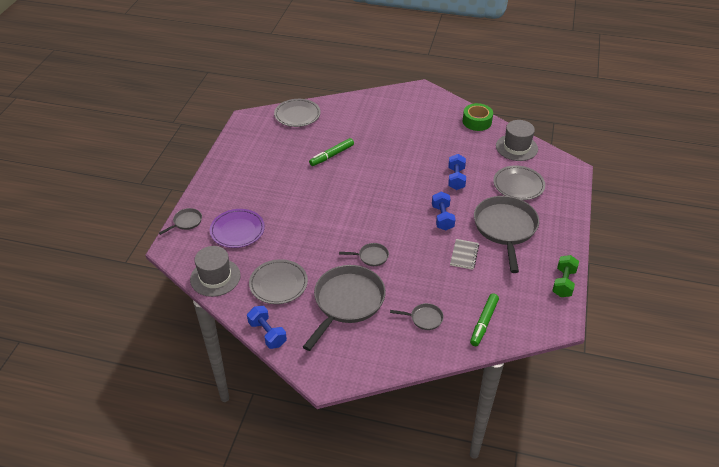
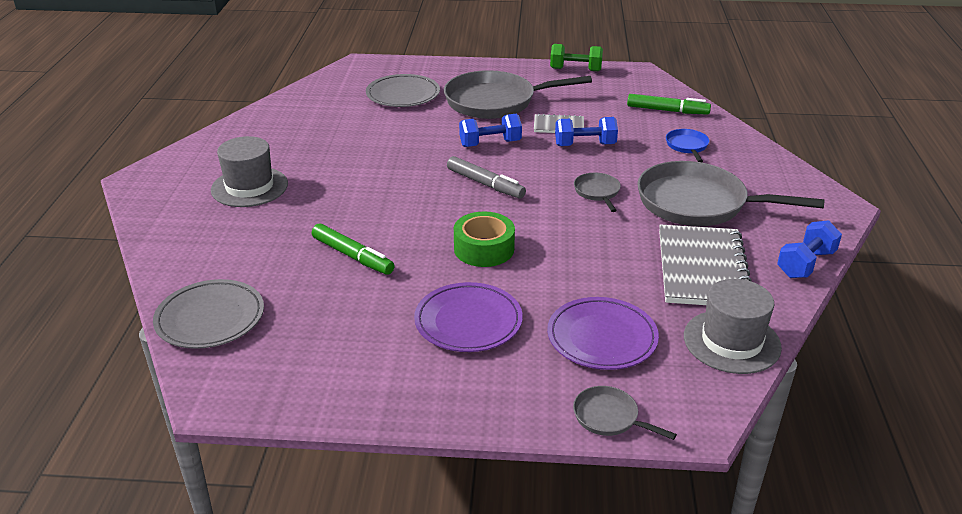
camera: 100 degrees left, 10 degrees down
grey plate [249,259,308,304] -> grey notebook [659,224,752,305]
grey pan [390,303,444,330] -> blue pan [666,129,709,162]
blue dumbbell [448,154,466,190] -> blue dumbbell moved to [555,117,618,146]
green tape [463,103,493,131] -> green tape moved to [454,211,515,267]
grey hat [496,120,538,161] -> grey hat moved to [211,136,288,207]
none -> purple plate [414,282,523,352]
none -> grey marker [447,156,526,199]

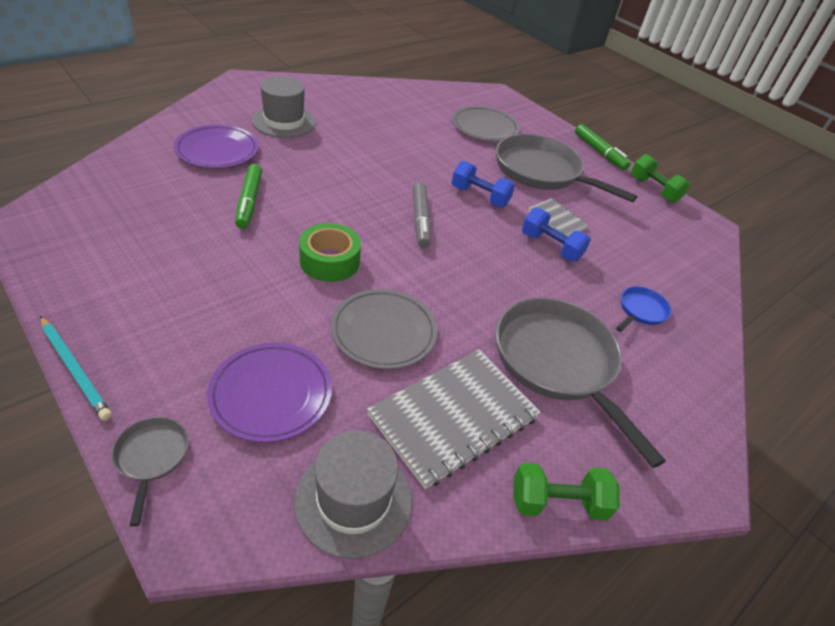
camera: 40 degrees right, 10 degrees up
grey plate [153,279,264,349] -> grey plate moved to [331,289,437,369]
purple plate [414,282,523,352] -> purple plate moved to [174,125,259,168]
grey pan [574,173,621,212] -> none
green marker [627,94,711,115] -> green marker moved to [575,124,631,170]
blue dumbbell [777,220,842,278] -> green dumbbell [514,463,620,520]
none -> turquoise pencil [40,316,112,421]

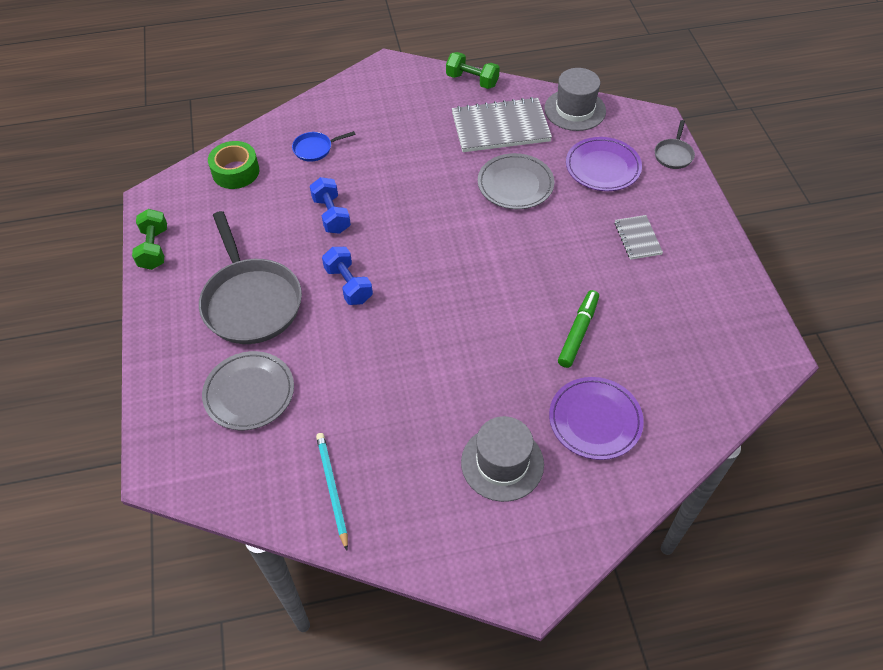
camera: 145 degrees left, 10 degrees up
turquoise pencil [40,316,112,421] -> turquoise pencil moved to [316,433,348,550]
green tape [299,223,361,282] -> green tape moved to [208,141,259,189]
grey marker [413,183,431,248] -> none
grey pan [496,298,666,468] -> none
grey notebook [528,199,589,237] -> grey notebook moved to [615,215,663,260]
green marker [575,124,631,170] -> none

